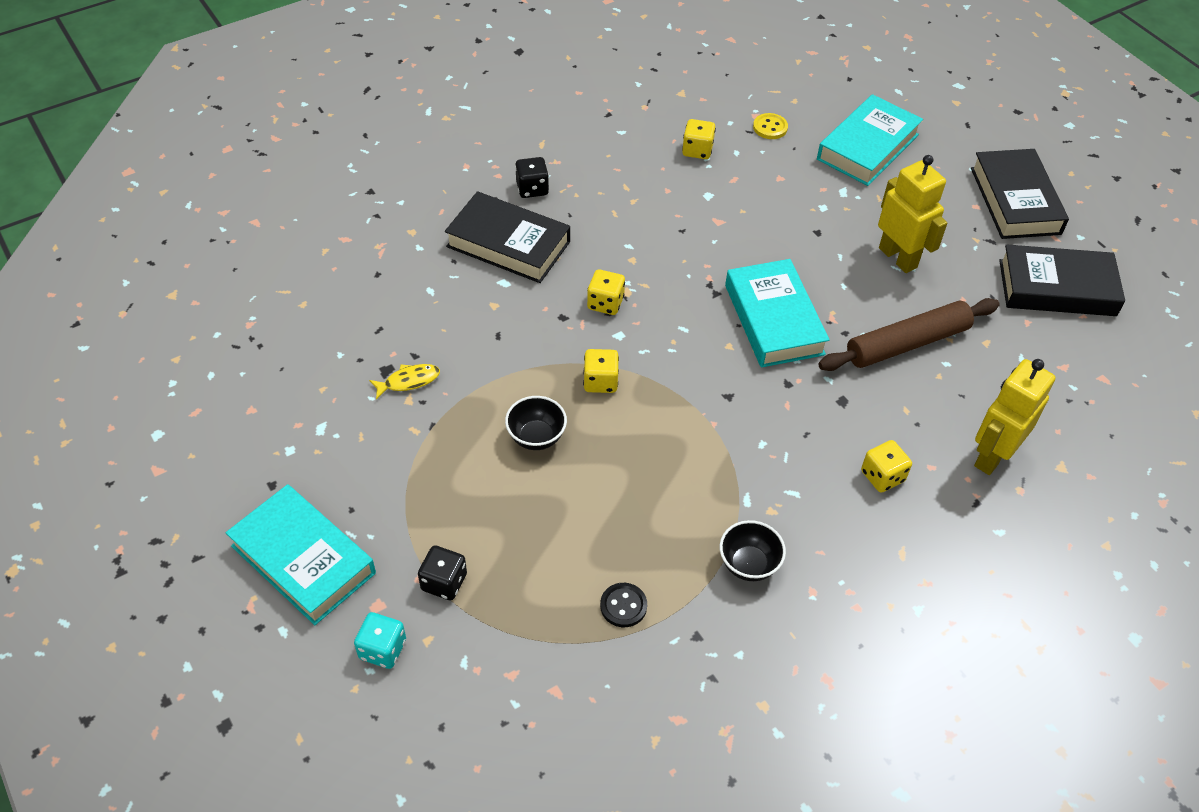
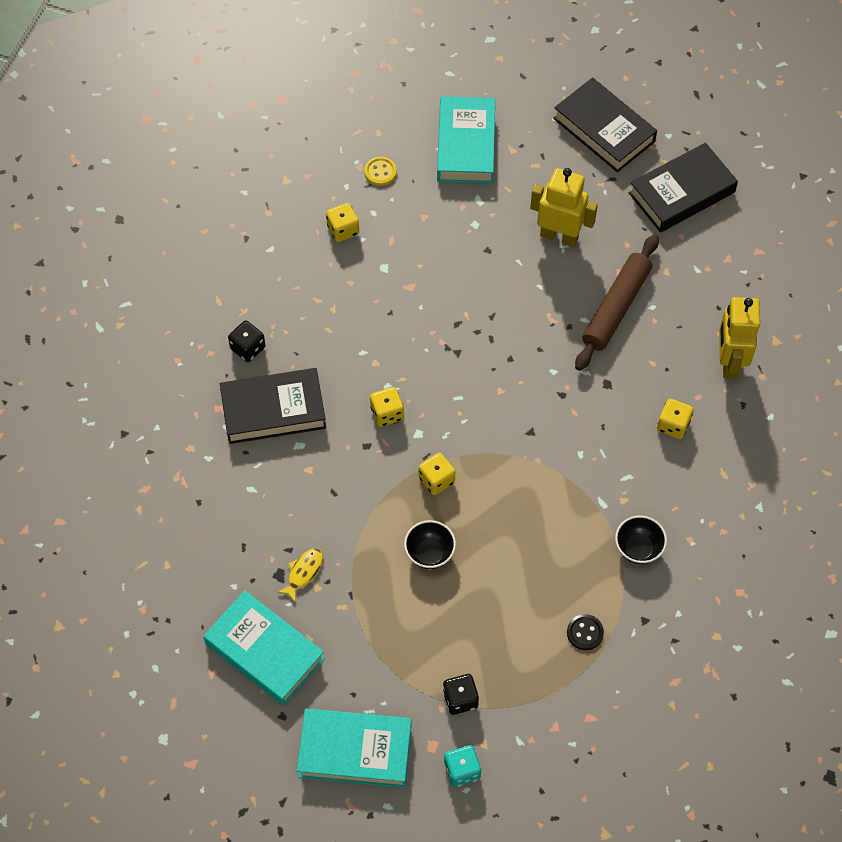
camera: 35 degrees left, 10 degrees up
turquoise book [725,259,830,368] -> turquoise book moved to [203,590,325,706]

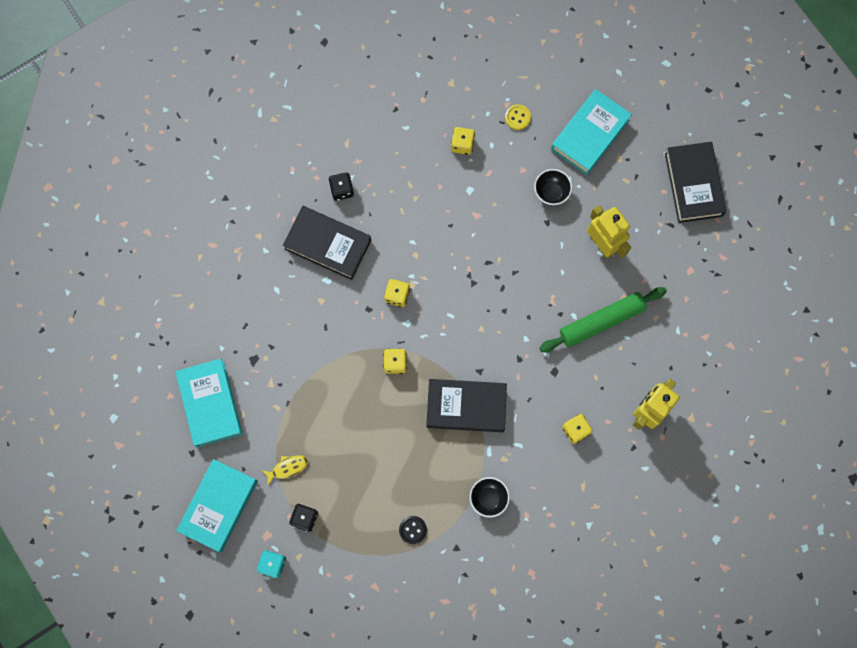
camera: 35 degrees right, 15 degrees up
yellow fish [277,548,323,603] -> yellow fish moved to [262,455,308,485]
turquoise book [297,708,412,788] -> turquoise book turned 75 degrees clockwise [176,459,258,552]
black bowl [404,520,456,569] -> black bowl moved to [534,169,572,205]
brown rolling pin [575,234,659,371] -> green rolling pin [539,287,667,352]
black book [629,143,738,232] -> black book moved to [426,379,507,432]

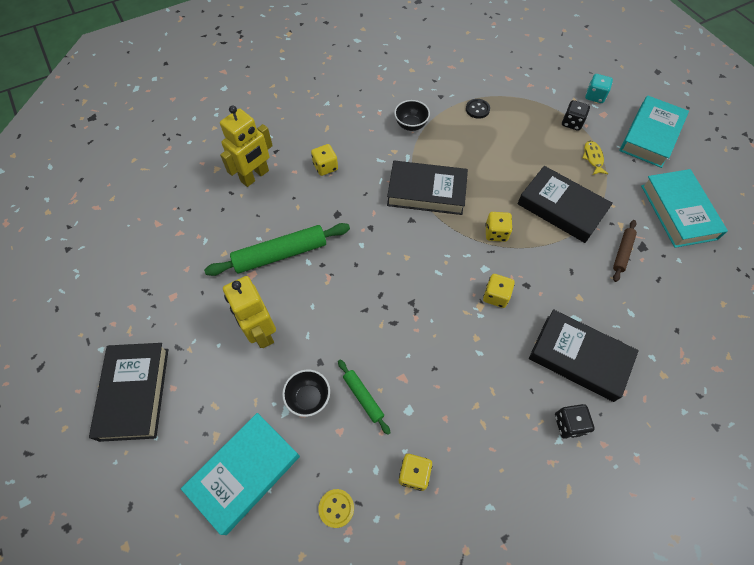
camera: 175 degrees left, 15 degrees down
yellow fish [262,455,308,485] -> yellow fish turned 105 degrees clockwise [582,141,608,175]
none -> green rolling pin [338,360,391,435]
none -> black book [517,166,613,243]
none -> brown rolling pin [613,220,637,282]

